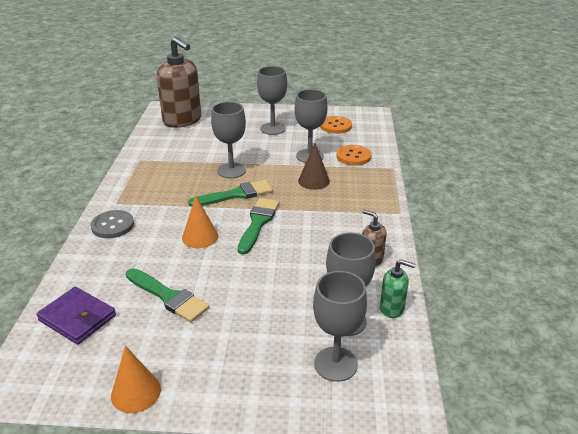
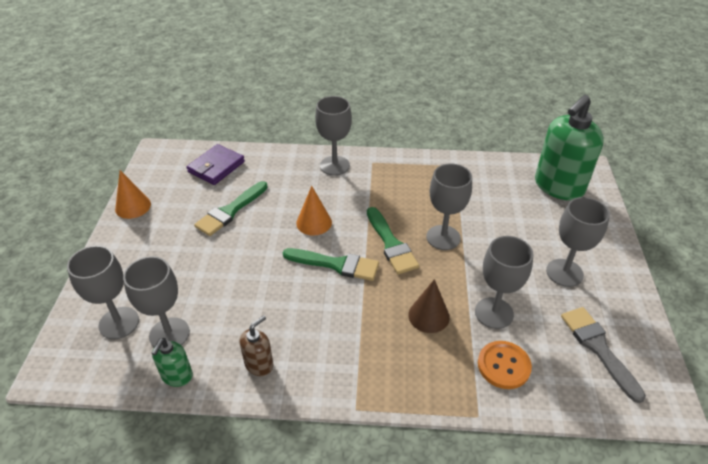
camera: 90 degrees right, 10 degrees up
grey button [91,210,134,238] -> grey goblet [315,96,352,176]
brown soap dispenser [157,37,201,128] -> green soap dispenser [535,95,604,200]
orange button [320,116,352,134] -> grey brush [561,307,646,403]

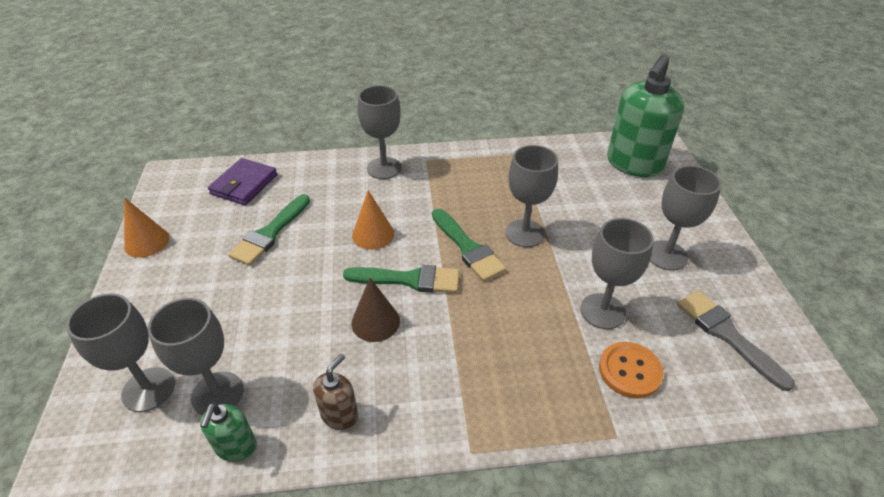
camera: 10 degrees left, 0 degrees up
brown cone [408,279,450,333] -> brown cone moved to [352,278,400,342]

